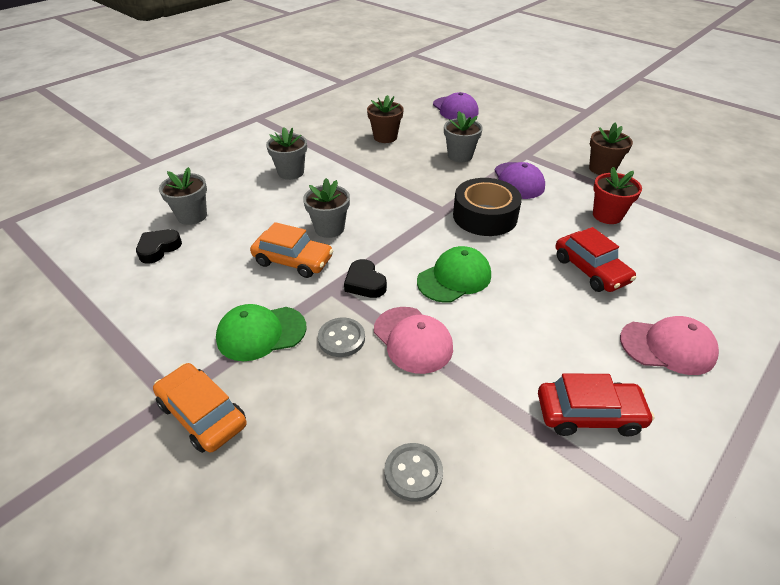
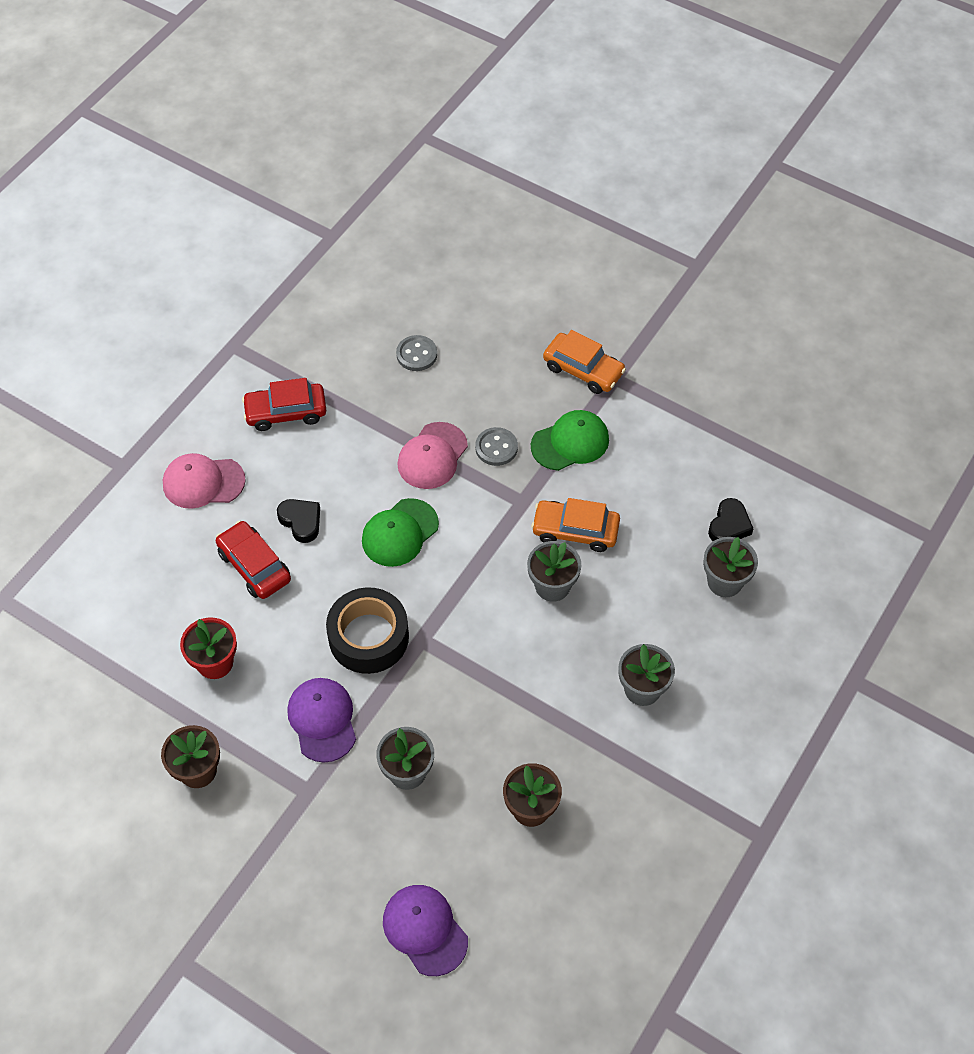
camera: 170 degrees right, 15 degrees up
black heart [344,259,387,298] -> black heart moved to [277,499,320,543]
pink cap [374,307,453,374] -> pink cap turned 105 degrees counterclockwise [397,422,468,489]

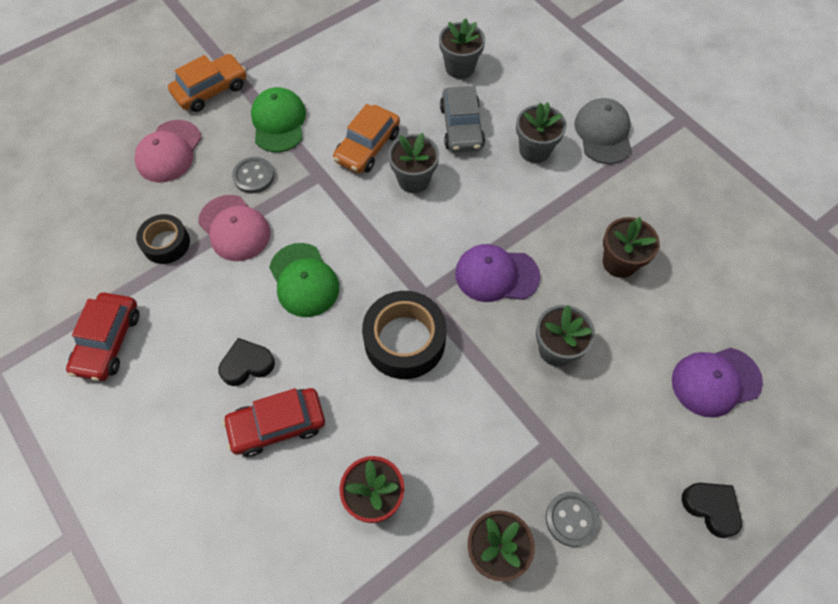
camera: 70 degrees left, 5 degrees up
pink cap [163,453,246,509] -> pink cap moved to [135,120,201,183]
purple cap [287,678,356,763] -> purple cap moved to [455,244,540,302]
grey button [396,335,437,371] -> grey button moved to [546,492,599,547]
black heart [708,498,753,541] -> black heart moved to [682,483,742,538]
none -> black tape [136,214,190,264]
none -> grey car [440,86,485,152]
none -> grey cap [575,98,632,164]

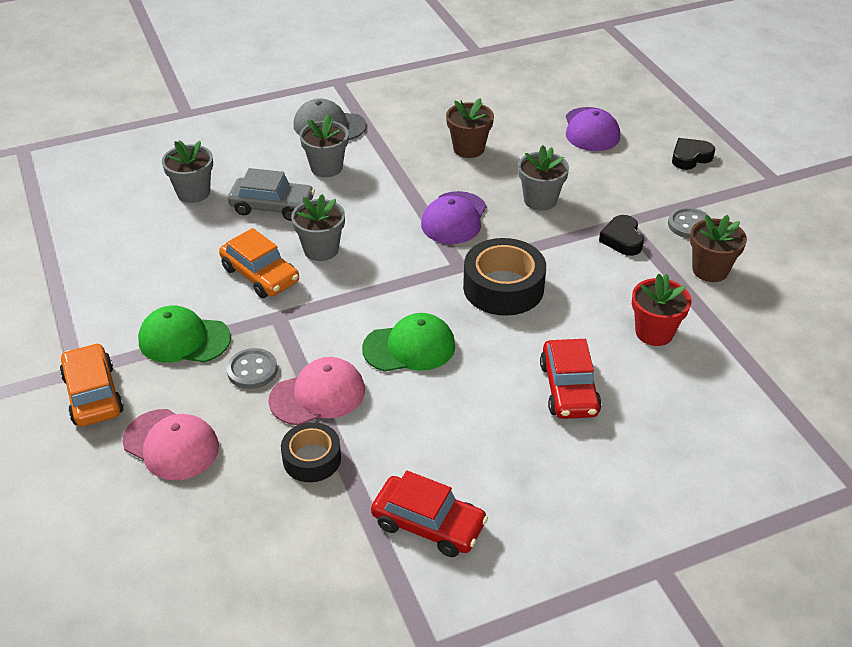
camera: 75 degrees left, 20 degrees down
black heart [218,338,275,386] -> black heart moved to [599,215,644,256]

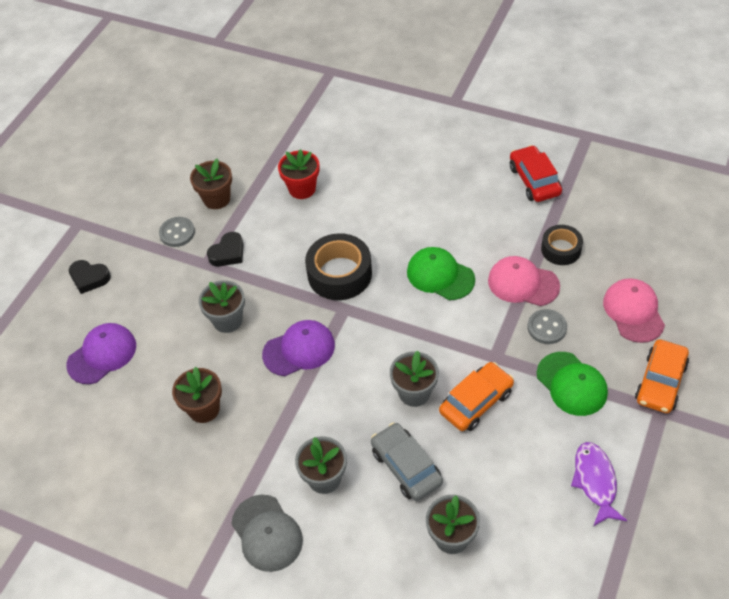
camera: 130 degrees left, 10 degrees up
orange car [219,228,299,298] -> orange car turned 45 degrees clockwise [439,362,514,431]
red car [540,339,602,419] -> none
none -> purple fish [571,442,627,526]

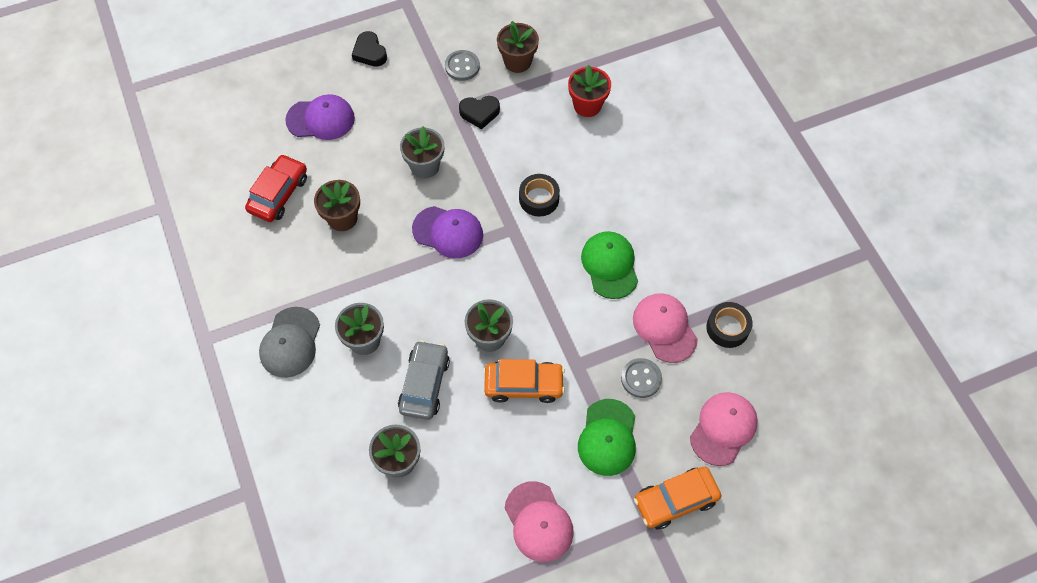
camera: 40 degrees right, 10 degrees up
black tape [305,233,372,300] -> black tape [519,174,560,217], size x0.62
red car [510,145,562,202] -> red car moved to [245,154,307,222]
purple fish [571,442,627,526] -> pink cap [504,481,574,562]

